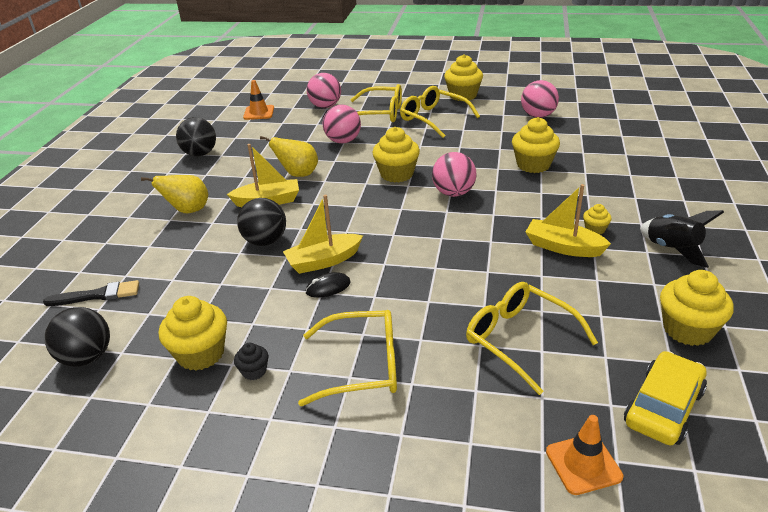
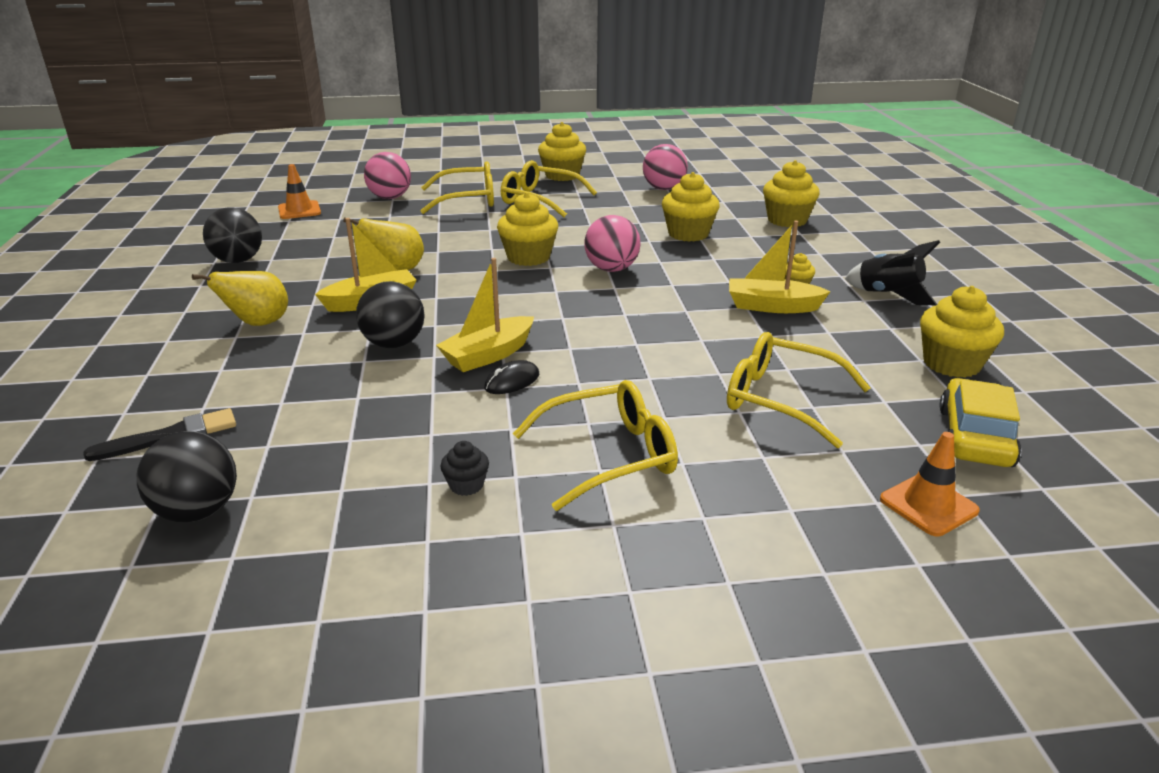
camera: 20 degrees left, 5 degrees down
yellow cupcake [159,296,227,371] -> yellow cupcake moved to [763,160,820,227]
pink ball [323,105,361,143] -> none

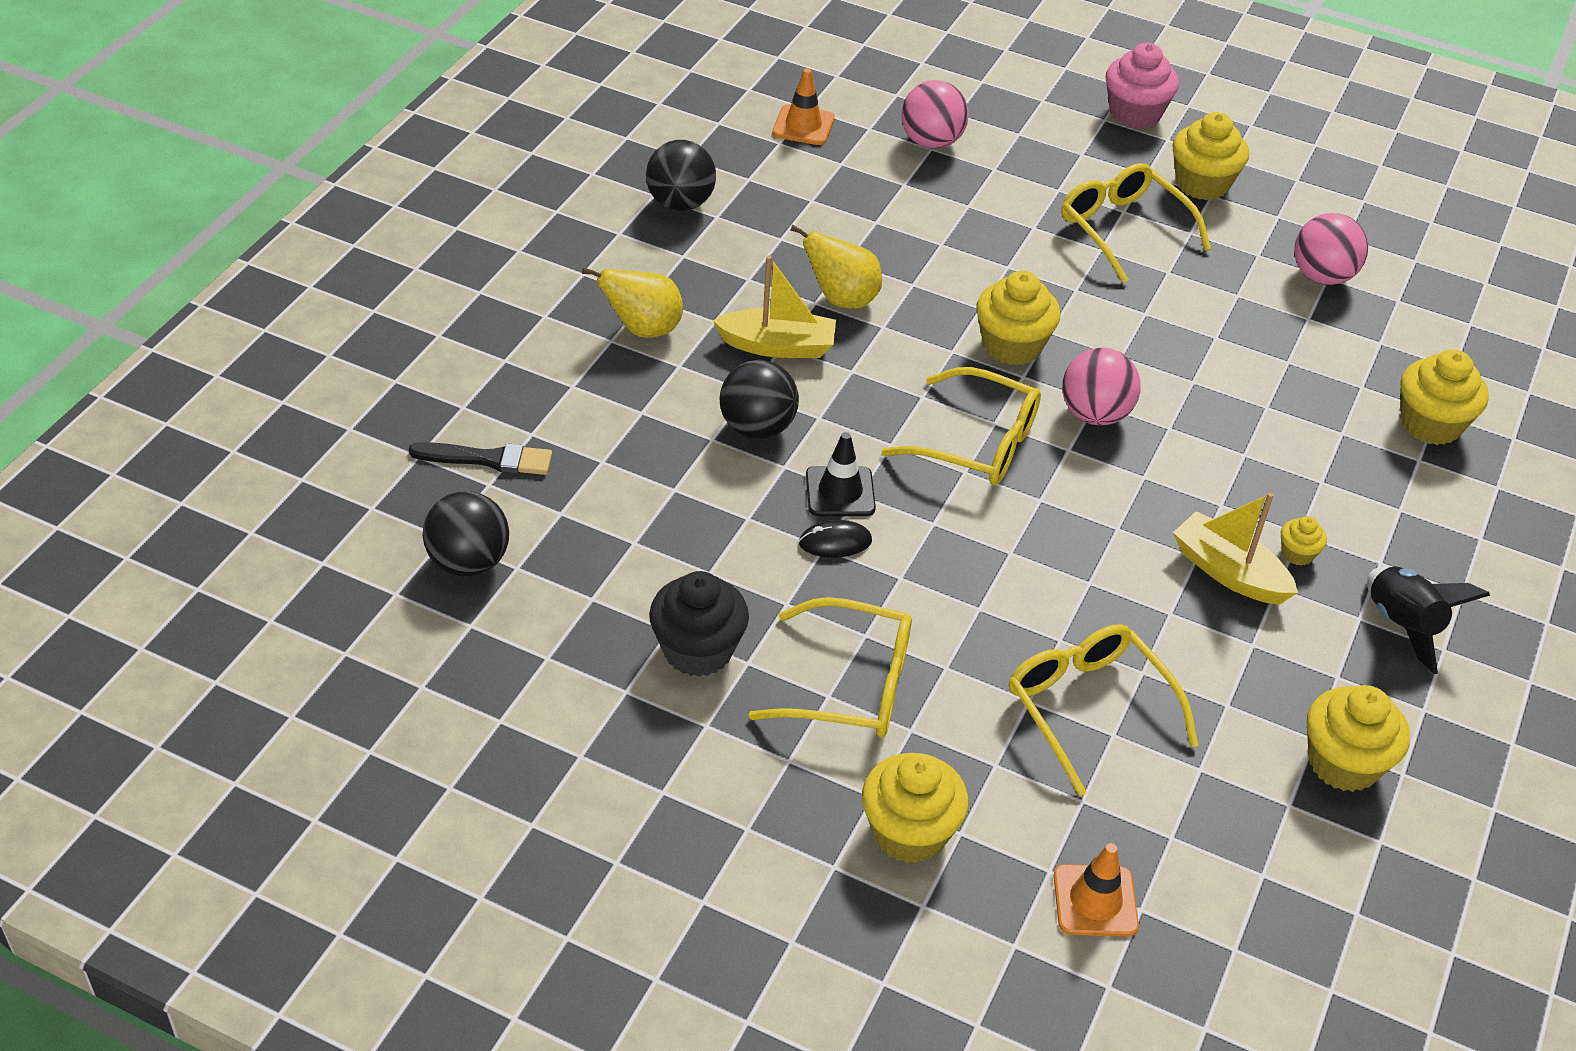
camera: 30 degrees right, 15 degrees up
yellow glasses [420,161,494,214] -> yellow glasses moved to [882,367,1041,485]
yellow boat [436,258,534,372] -> black traffic cone [806,432,876,516]
black cupcake [440,441,489,496] -> black cupcake [649,571,749,677], size x2.00
yellow cupcake [662,172,720,242] -> yellow cupcake moved to [862,753,969,863]
yellow car [939,378,1021,467] -> none
none -> pink cupcake [1106,43,1179,129]

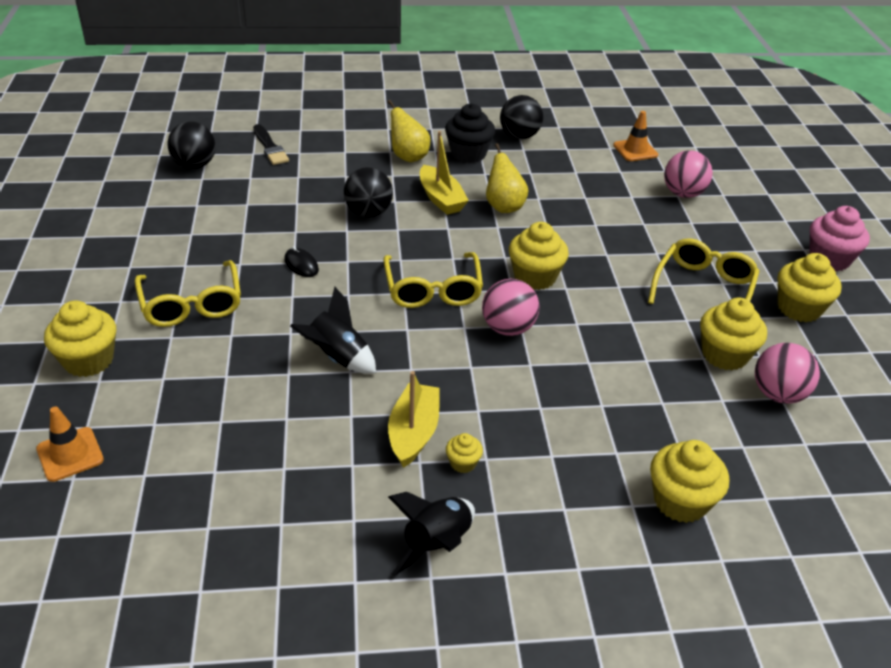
camera: 60 degrees right, 5 degrees down
black cupcake [649,571,749,677] -> black cupcake moved to [445,103,495,163]
black traffic cone [806,432,876,516] -> none
yellow glasses [1009,624,1198,797] -> none
yellow cupcake [1307,685,1410,792] -> yellow cupcake moved to [700,297,767,370]
none -> black rocket [290,287,376,374]

